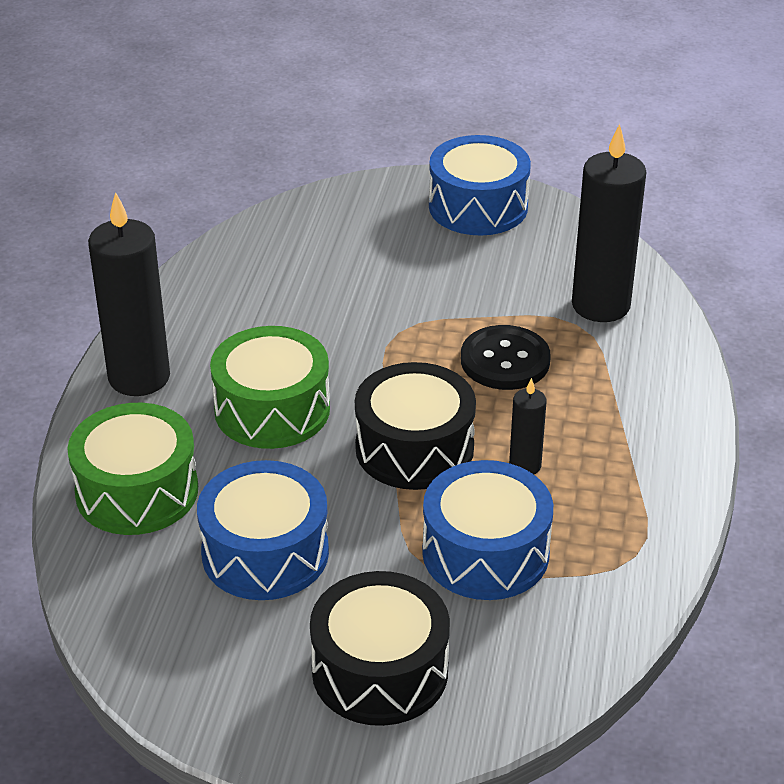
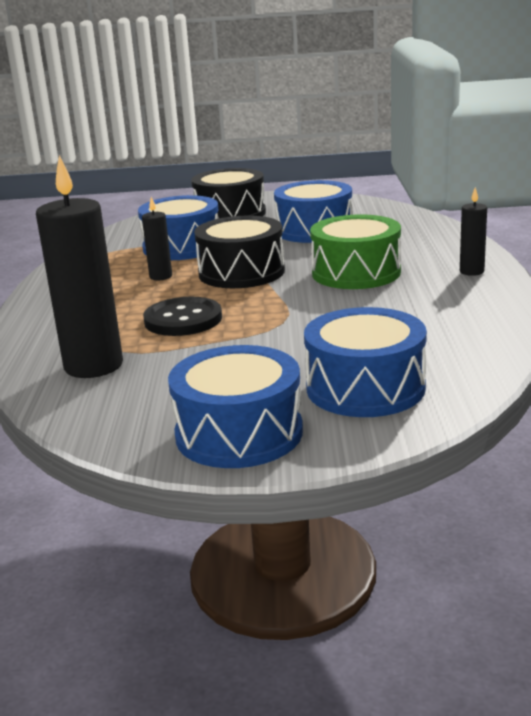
camera: 170 degrees right, 15 degrees down
green drum [67,403,198,535] -> none
black candle [88,192,170,396] -> black candle [460,187,487,276], size x0.49
none -> blue drum [304,307,427,417]

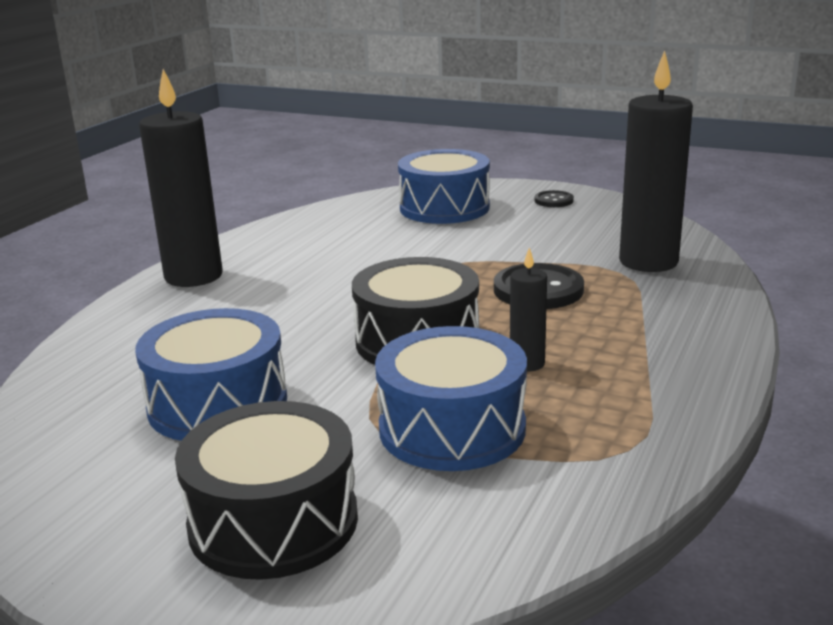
camera: 155 degrees left, 0 degrees up
blue drum [168,345,303,468] -> black button [534,190,574,207]
green drum [310,214,401,289] -> none
black candle [460,187,487,276] -> black candle [139,69,222,287], size x2.05

